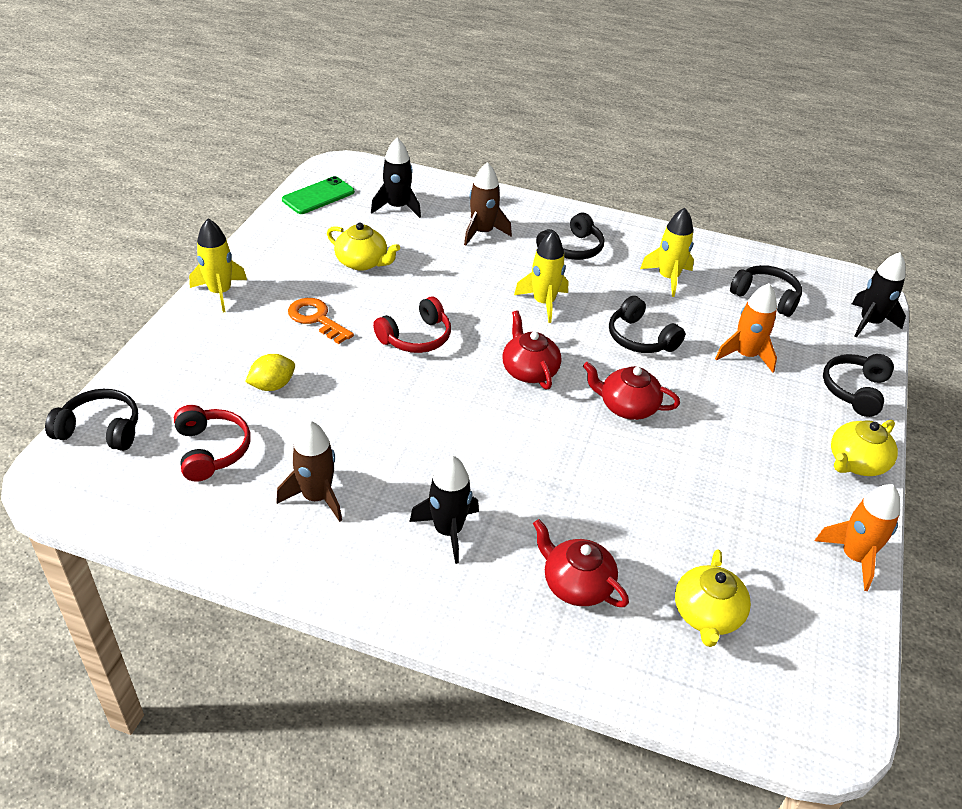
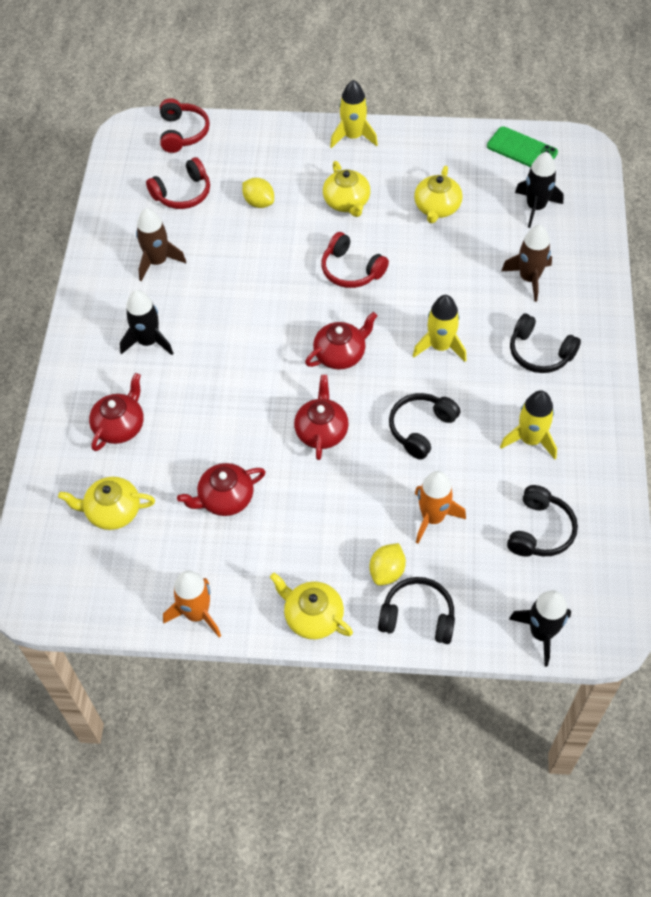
camera: 80 degrees right, 15 degrees up
black headphones [45,389,138,451] -> red headphones [160,98,210,153]
orange key [288,298,354,344] -> yellow teapot [323,161,370,217]
none -> red teapot [177,463,265,516]
none -> yellow lemon [370,543,406,586]

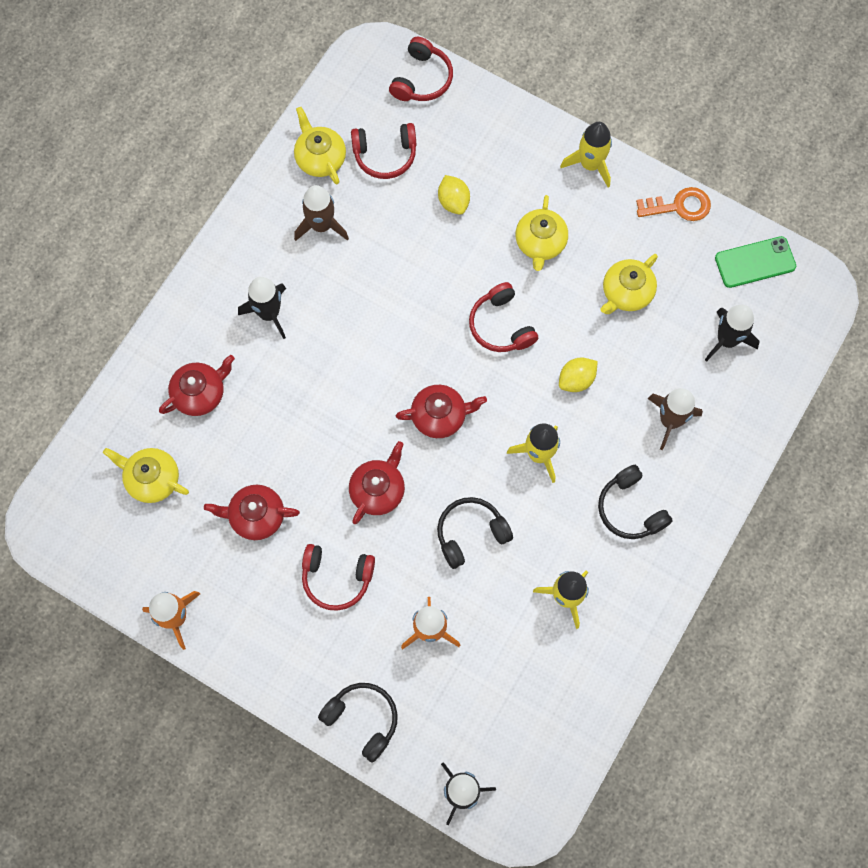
camera: 25 degrees right, 15 degrees up
yellow teapot [270,573,353,639] -> yellow teapot moved to [294,107,346,184]
yellow lemon [370,543,406,586] -> yellow lemon moved to [559,357,598,392]
green phone [487,126,558,167] -> green phone turned 75 degrees counterclockwise [715,236,796,288]
black headphones [507,485,578,557] -> none
none -> red headphones [302,544,375,611]
none -> orange key [636,187,711,221]

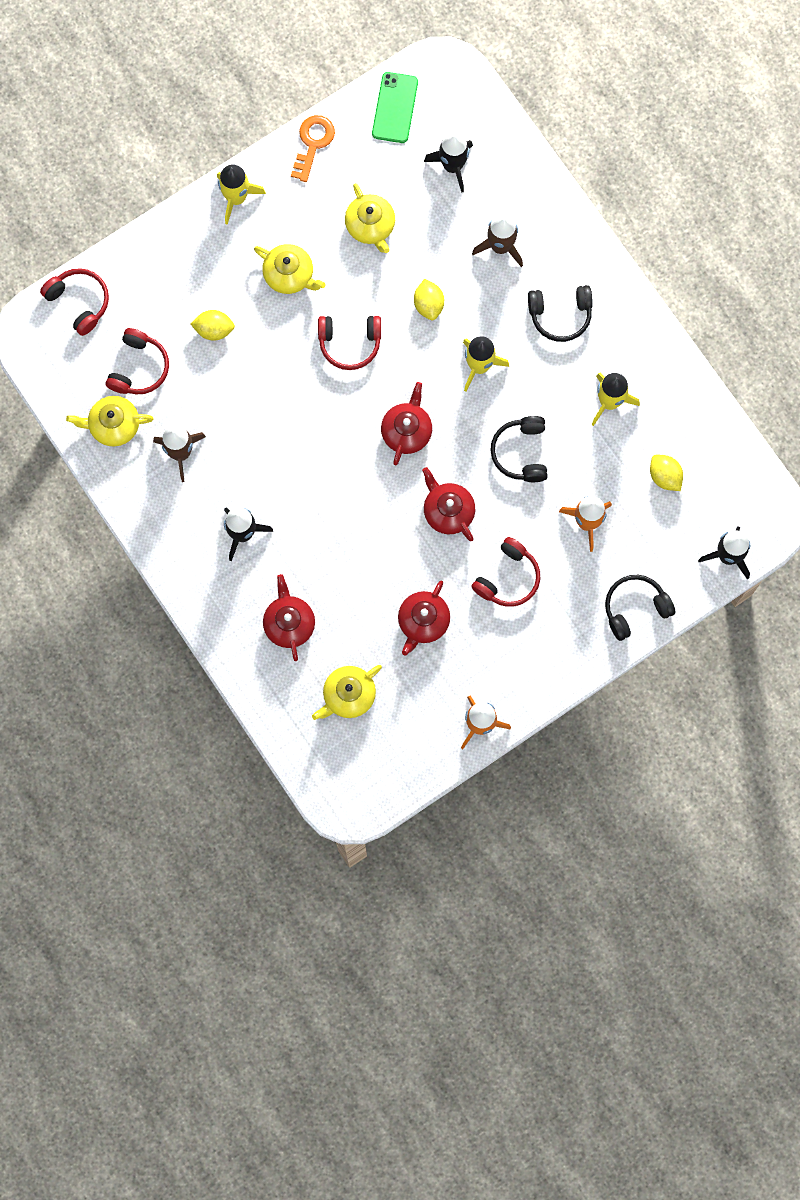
camera: 65 degrees left, 5 degrees up
none -> yellow lemon [650,455,683,491]

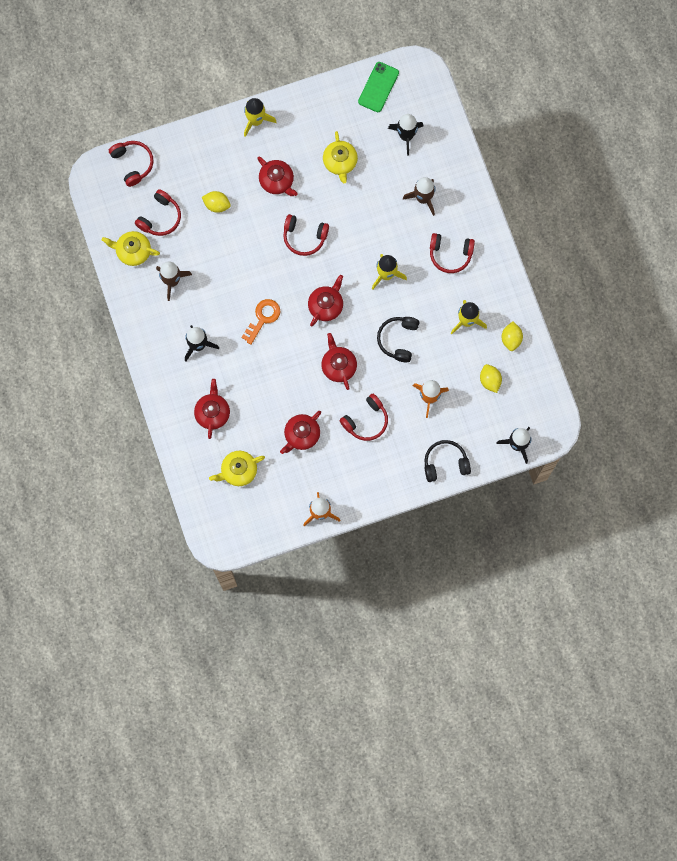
camera: 15 degrees right, 0 degrees up
yellow teapot [254,244,326,294] -> red teapot [257,157,297,196]
orange key [291,115,335,182] -> orange key moved to [241,299,281,345]
yellow lemon [414,279,444,320] -> yellow lemon moved to [501,321,523,351]
black headphones [528,285,593,342] -> red headphones [430,233,475,273]

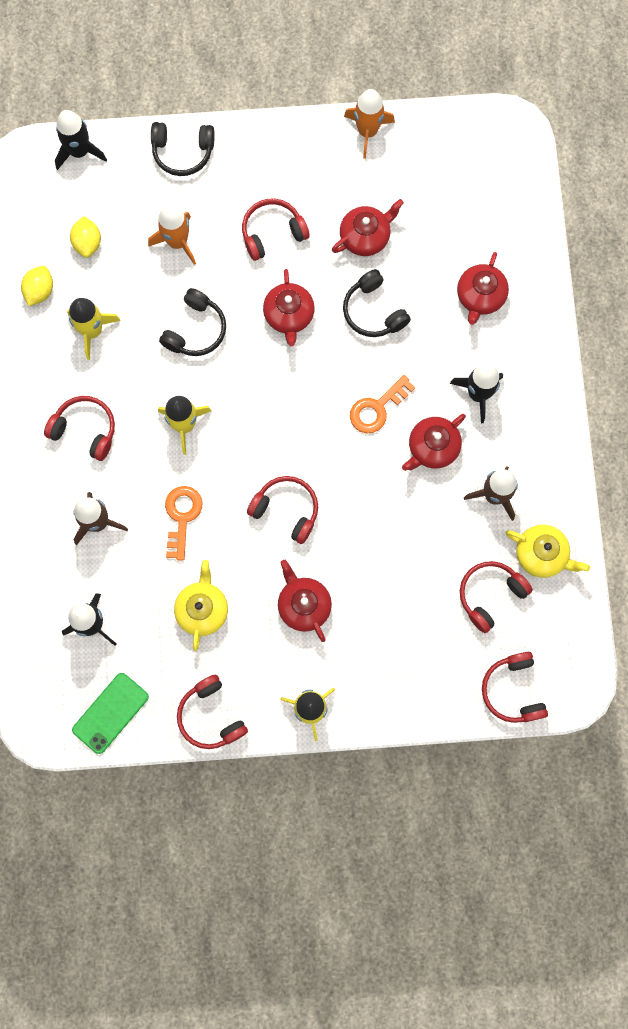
camera: 165 degrees left, 0 degrees up
yellow lemon [202,191,231,213] -> none
yellow teapot [209,451,265,486] -> none
red teapot [308,275,343,326] -> red teapot moved to [402,414,466,471]
none -> orange key [165,486,202,561]
none -> red headphones [177,674,248,749]
none -> black headphones [343,269,411,337]

